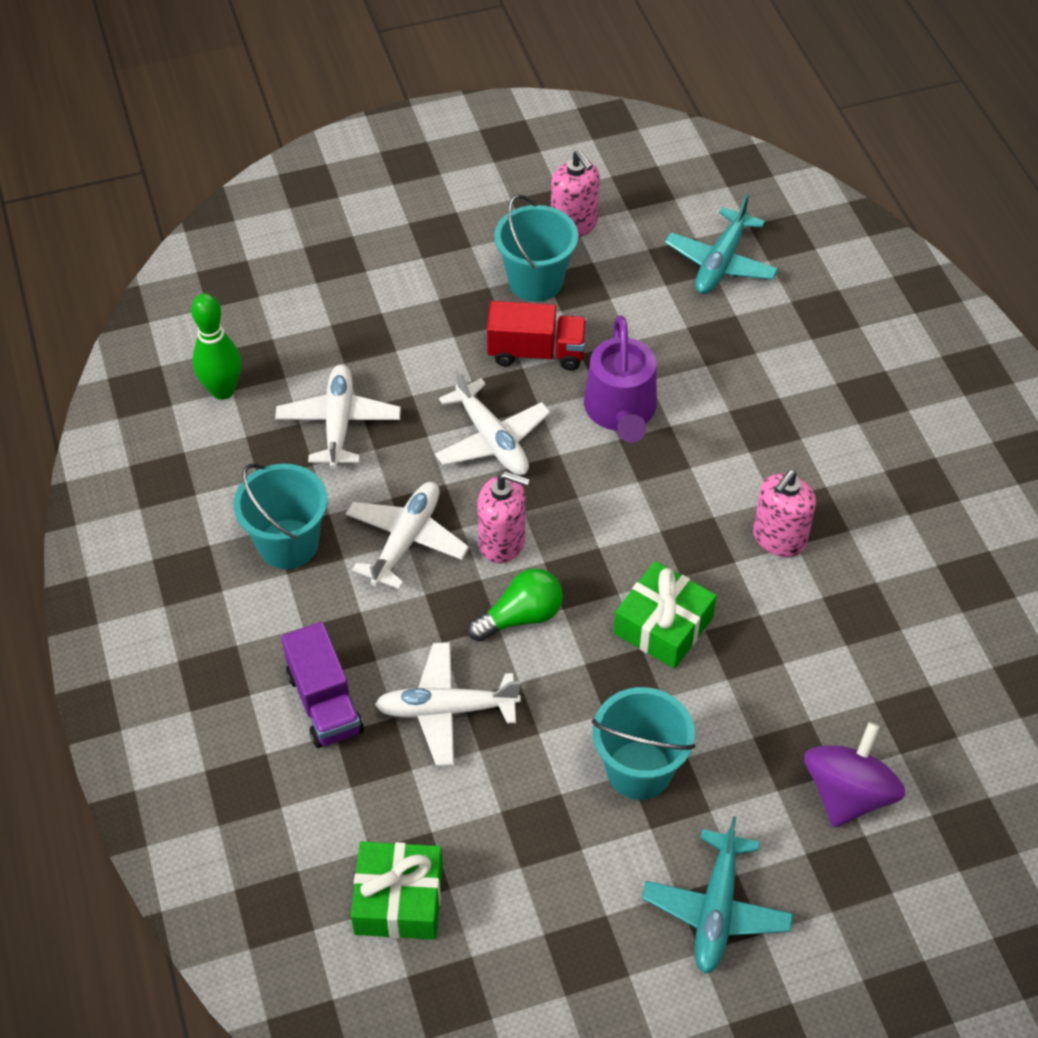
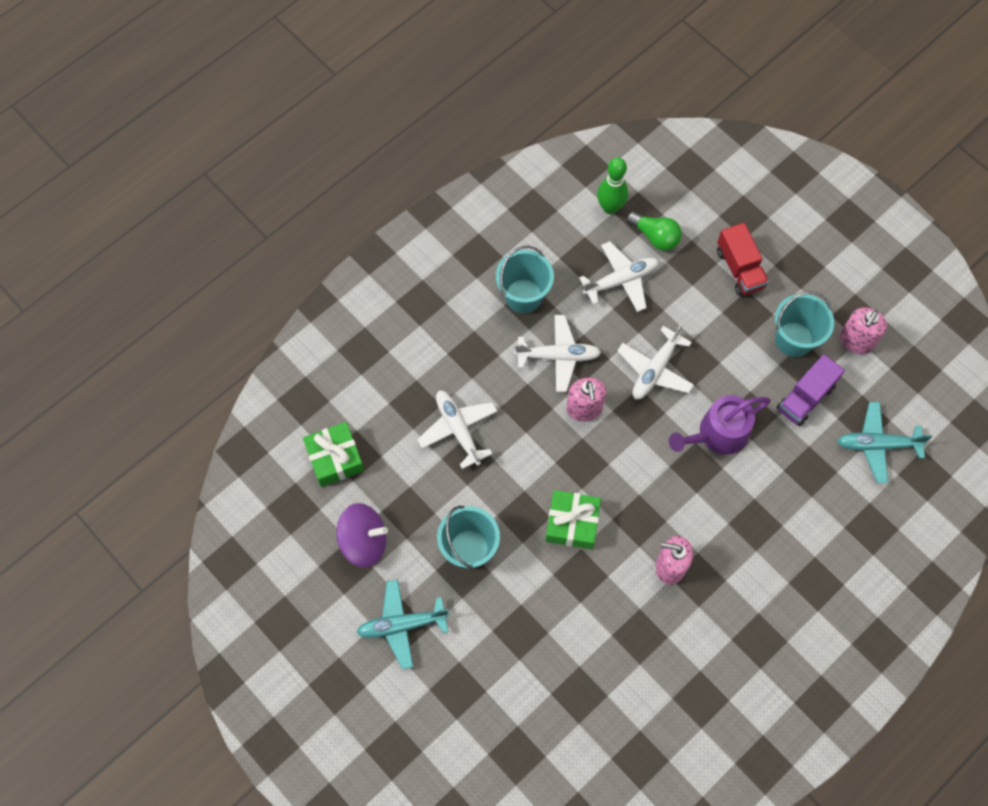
camera: 65 degrees right, 15 degrees up
purple truck [281,622,364,748] -> purple truck moved to [777,354,845,426]
green light bulb [468,569,563,642] -> green light bulb moved to [626,211,682,251]
red truck [487,301,587,371] -> red truck moved to [717,223,769,296]
purple spinning top [804,722,906,828] -> purple spinning top moved to [337,503,388,568]

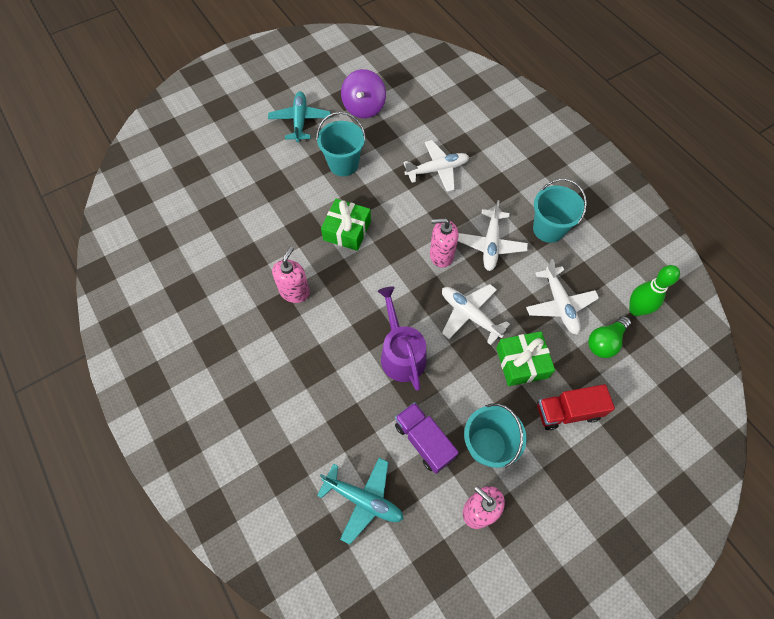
camera: 100 degrees right, 5 degrees down
green gift [303,422,364,487] -> green gift moved to [496,331,555,386]
turquoise plane [837,402,933,483] -> turquoise plane turned 105 degrees clockwise [317,457,404,545]

